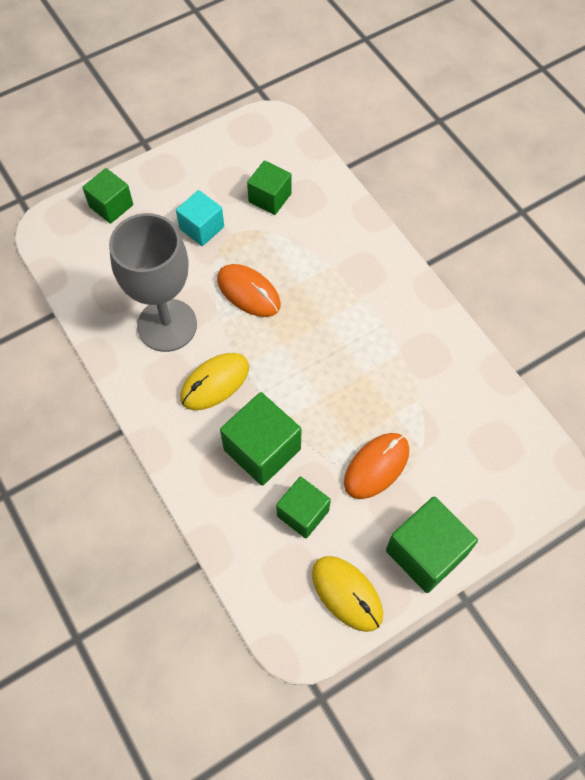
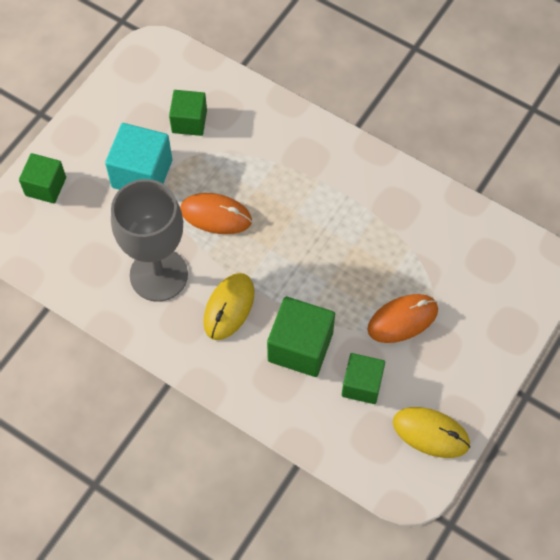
camera: 25 degrees left, 0 degrees up
turquoise cube [176,190,224,246] -> turquoise cube [105,123,172,190], size x1.51
orange mouse [344,433,409,499] -> orange mouse turned 45 degrees clockwise [367,294,438,343]
green cube [386,497,478,593] -> none

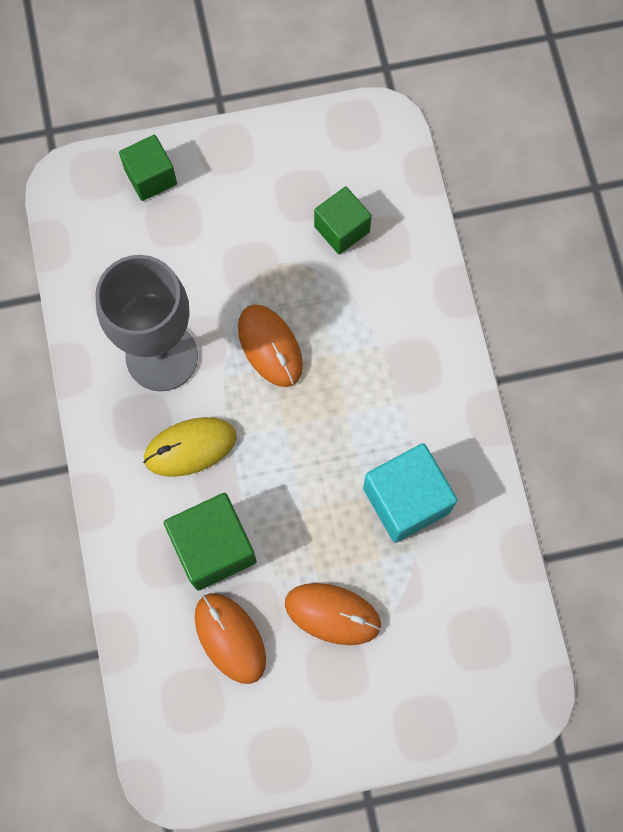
camera: 45 degrees right, 10 degrees up
turquoise cube [105,123,172,190] -> turquoise cube moved to [363,443,457,543]
green cube [342,353,385,404] -> orange mouse [195,593,266,684]
yellow mouse [393,407,470,458] -> none

